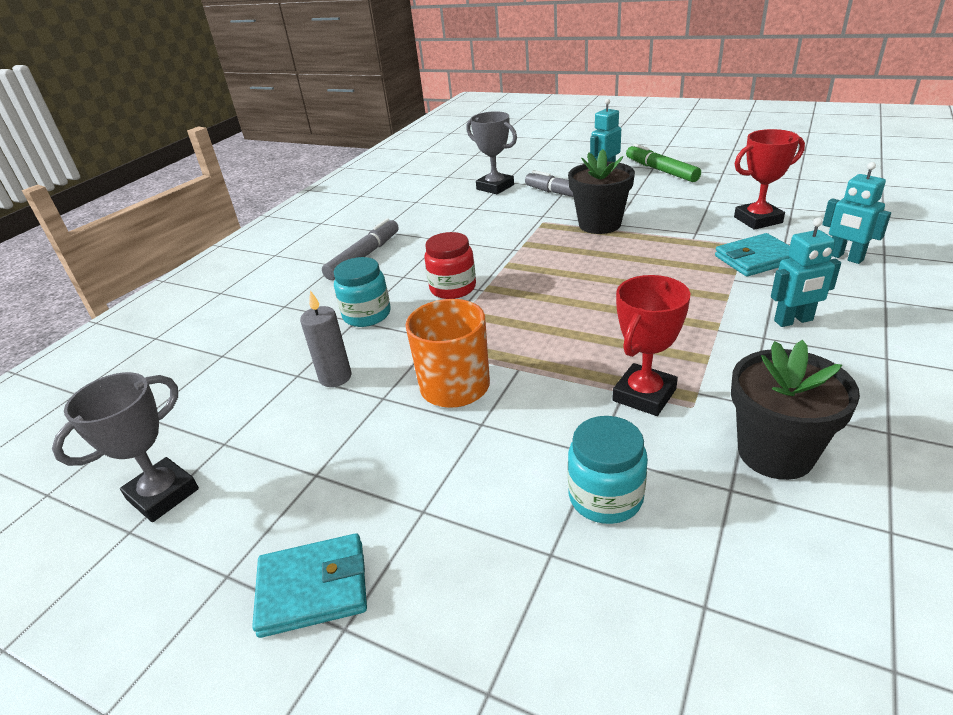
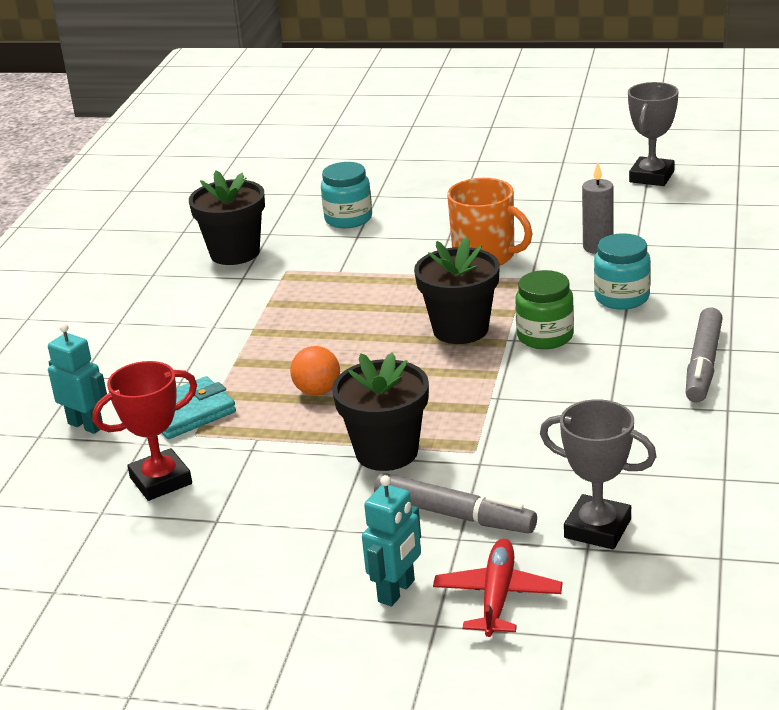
camera: 165 degrees right, 5 degrees down
turquoise wallet [252,533,367,638] -> none
red jar [424,232,476,299] -> green jar [515,270,574,349]
red trophy [612,275,690,416] -> none
green marker [626,144,701,182] -> none
turquoise robot [771,218,841,327] -> none
none -> orange ball [290,346,340,396]
none -> black flower pot [414,237,500,344]
none -> red plane [433,539,563,637]

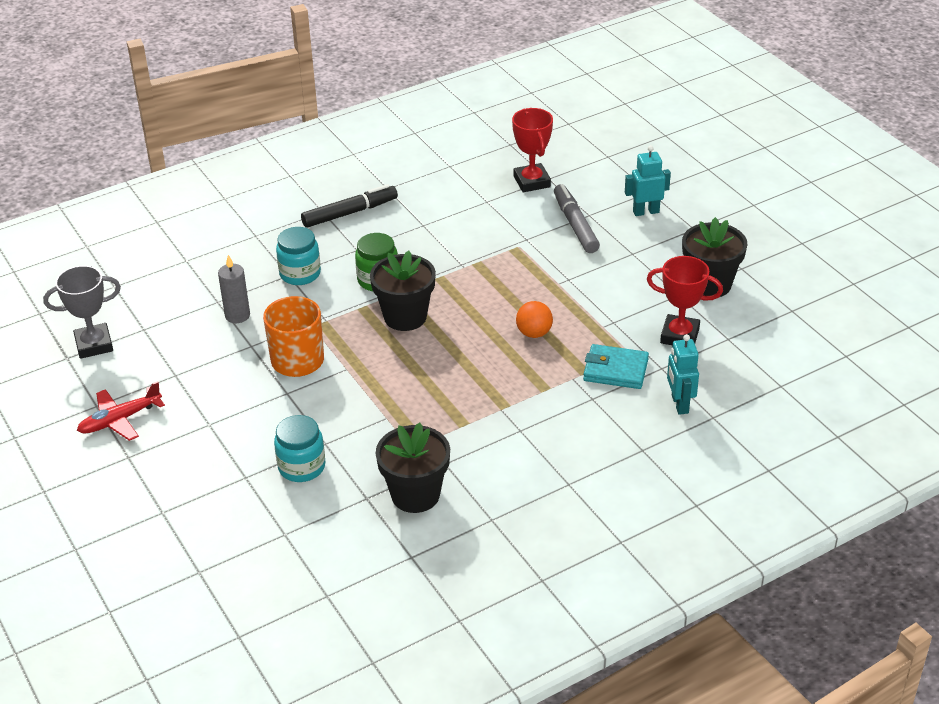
camera: 135 degrees left, 10 degrees up
black flower pot [332,352,429,471] -> black flower pot moved to [682,217,747,297]
red plane [433,539,563,637] -> red plane moved to [77,381,165,441]
grey trophy [540,399,657,549] -> red trophy [512,108,553,192]
grey marker [686,307,723,403] -> black marker [301,184,398,227]

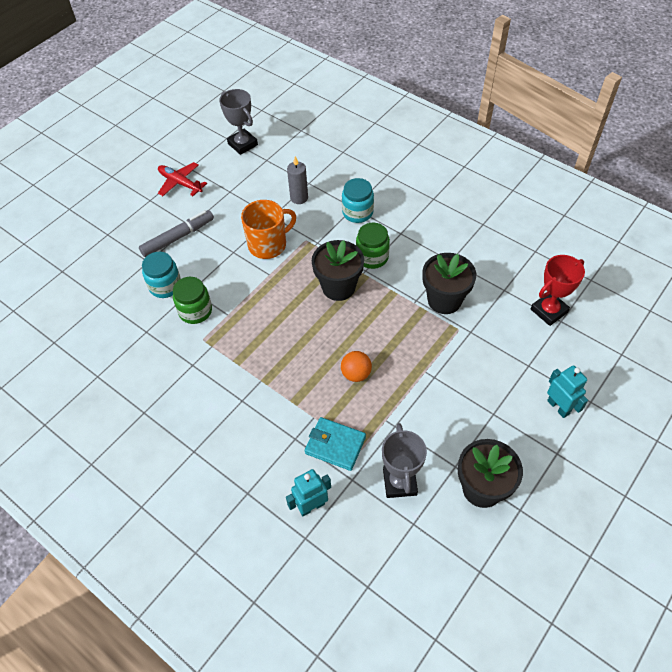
camera: 70 degrees right, 15 degrees up
black marker [301,184,398,227] -> none
black flower pot [376,422,450,513] -> black flower pot moved to [422,253,476,314]
grey marker [554,184,600,253] -> grey marker moved to [139,210,214,257]
turquoise wallet [583,344,649,389] -> turquoise wallet turned 60 degrees counterclockwise [305,417,366,471]
red trophy [647,256,723,345] -> grey trophy [382,423,427,498]
none -> green jar [173,277,212,324]

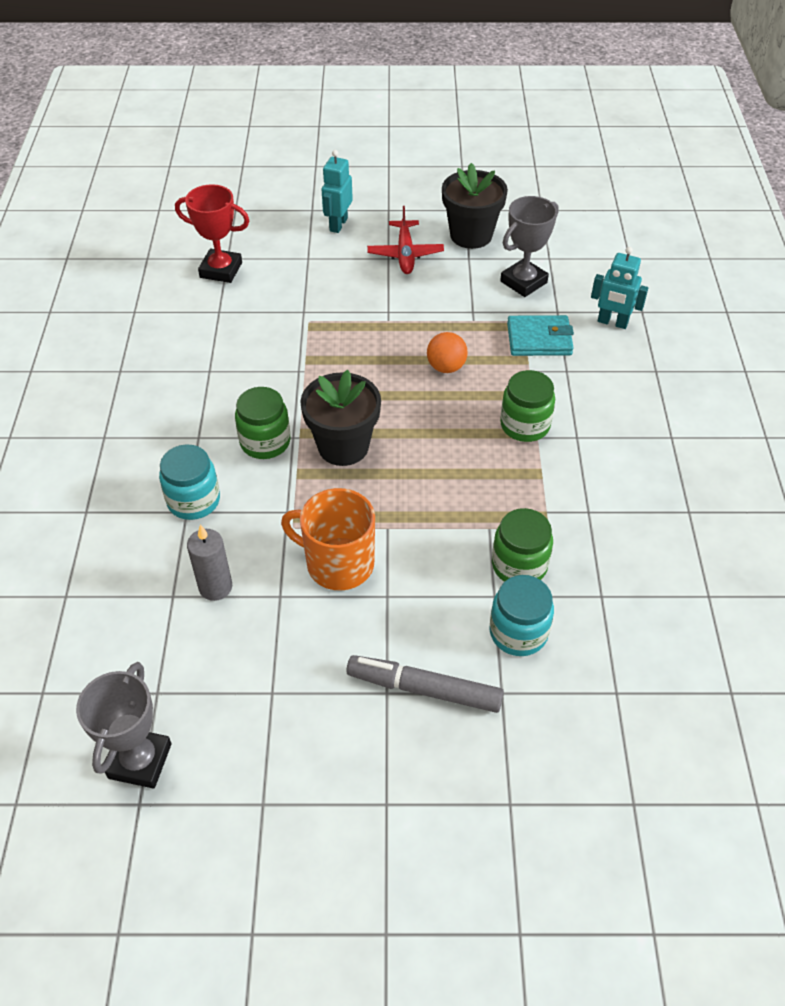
camera: 130 degrees left, 5 degrees down
red plane [158,162,207,196] -> red plane moved to [367,206,444,274]
turquoise wallet [305,417,366,471] -> turquoise wallet turned 75 degrees counterclockwise [507,315,574,356]
black flower pot [422,253,476,314] -> none
none -> green jar [500,370,555,442]

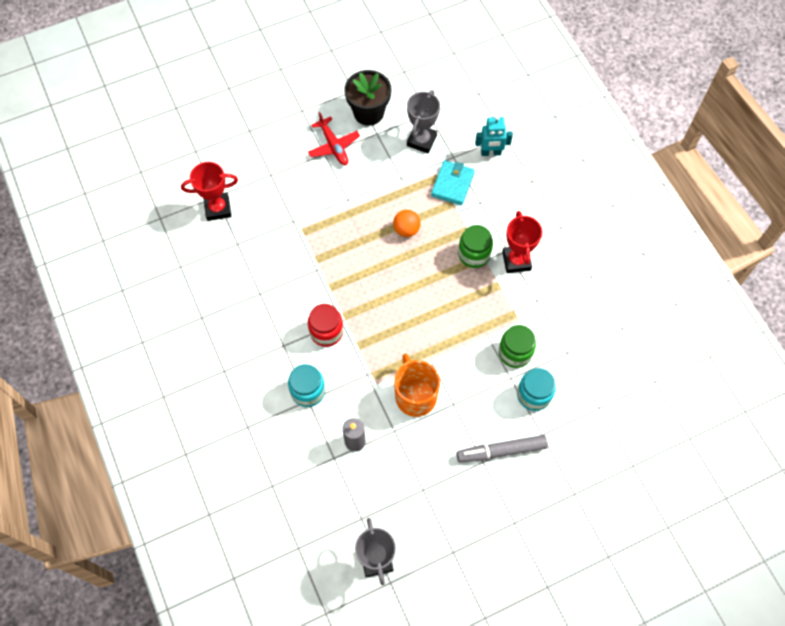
camera: 25 degrees left, 15 degrees up
green jar [235,387,291,459] -> red jar [308,304,343,347]
orange mug [281,488,375,590] -> orange mug turned 75 degrees clockwise [394,353,440,417]
black flower pot [300,370,381,466] -> none
turquoise robot [322,150,353,233] -> none
turquoise wallet [507,315,574,356] -> turquoise wallet turned 45 degrees counterclockwise [431,160,475,205]
none -> red trophy [502,211,543,273]

